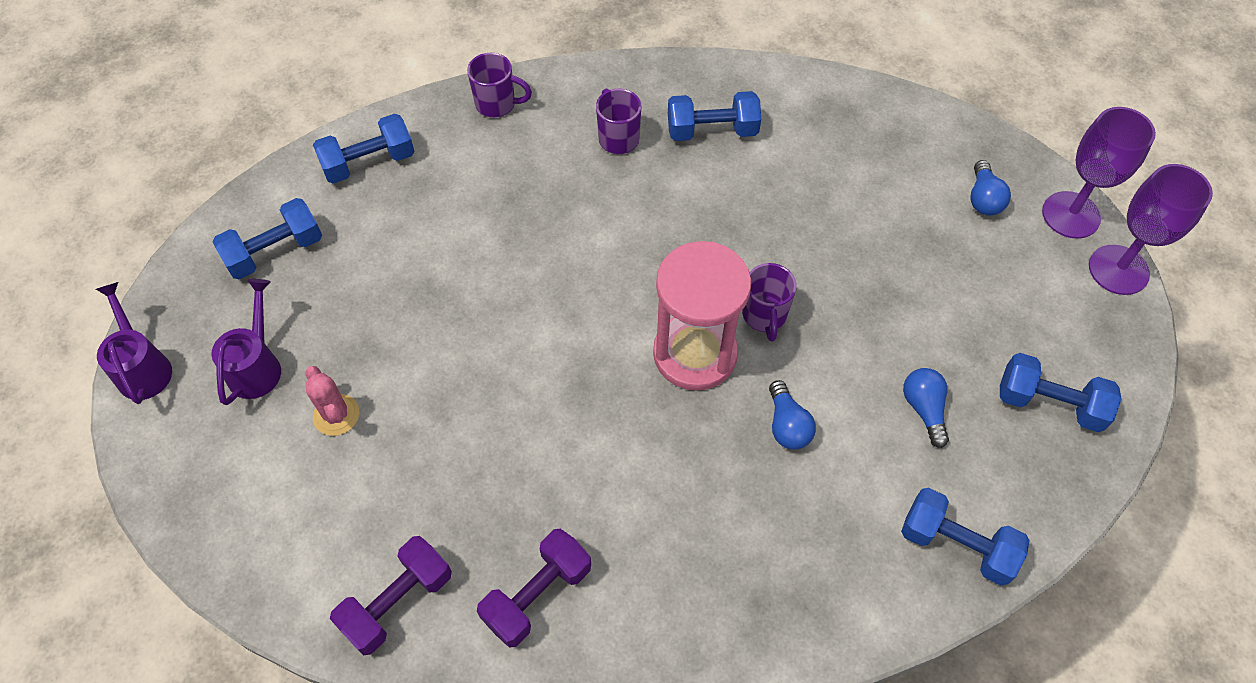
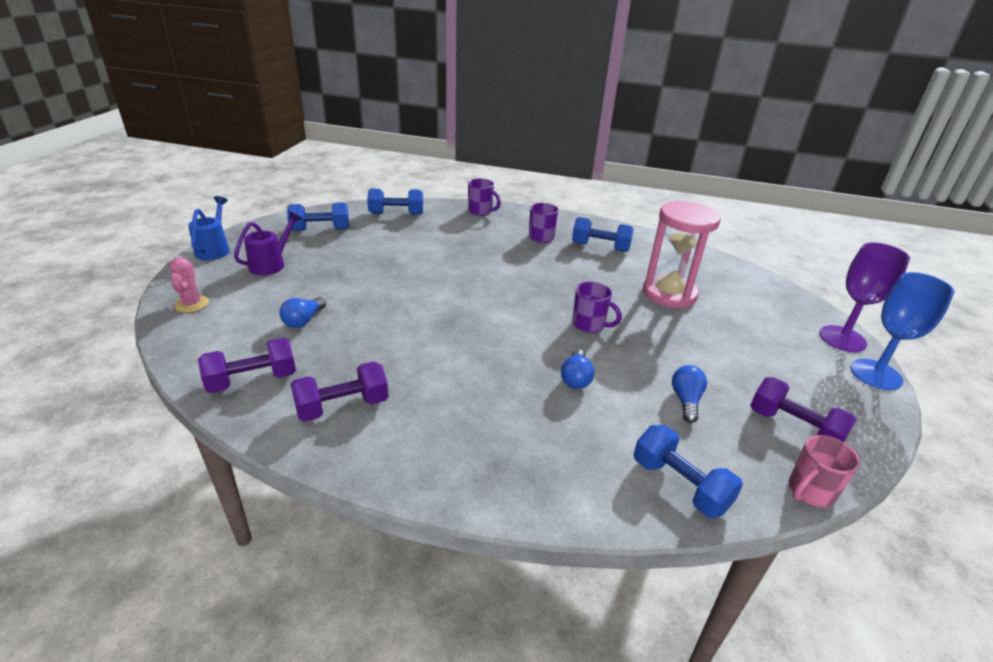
camera: 20 degrees right, 25 degrees down
purple watering can [96,282,172,404] -> blue watering can [188,196,230,260]
pink cactus [305,366,359,436] -> pink cactus moved to [170,257,209,313]
pink hourglass [653,241,751,391] -> pink hourglass moved to [643,201,721,308]
purple mug [742,263,797,342] -> purple mug turned 75 degrees counterclockwise [572,282,622,333]
blue light bulb [970,160,1011,216] -> blue light bulb moved to [279,297,326,328]
blue dumbbell [1000,353,1122,432] -> purple dumbbell [750,377,857,442]
purple goblet [1089,164,1213,295] -> blue goblet [850,272,954,390]
none -> pink mug [788,435,860,508]

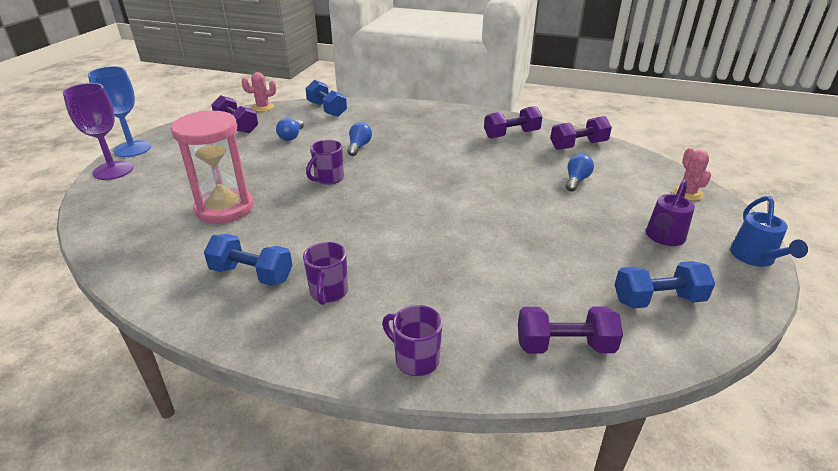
camera: 175 degrees left, 0 degrees up
blue dumbbell [367,189,423,215] -> purple dumbbell [518,307,623,353]
purple mug [572,282,622,333] -> purple mug turned 90 degrees counterclockwise [306,140,344,185]
pink mug [788,435,860,508] -> pink cactus [242,72,276,112]

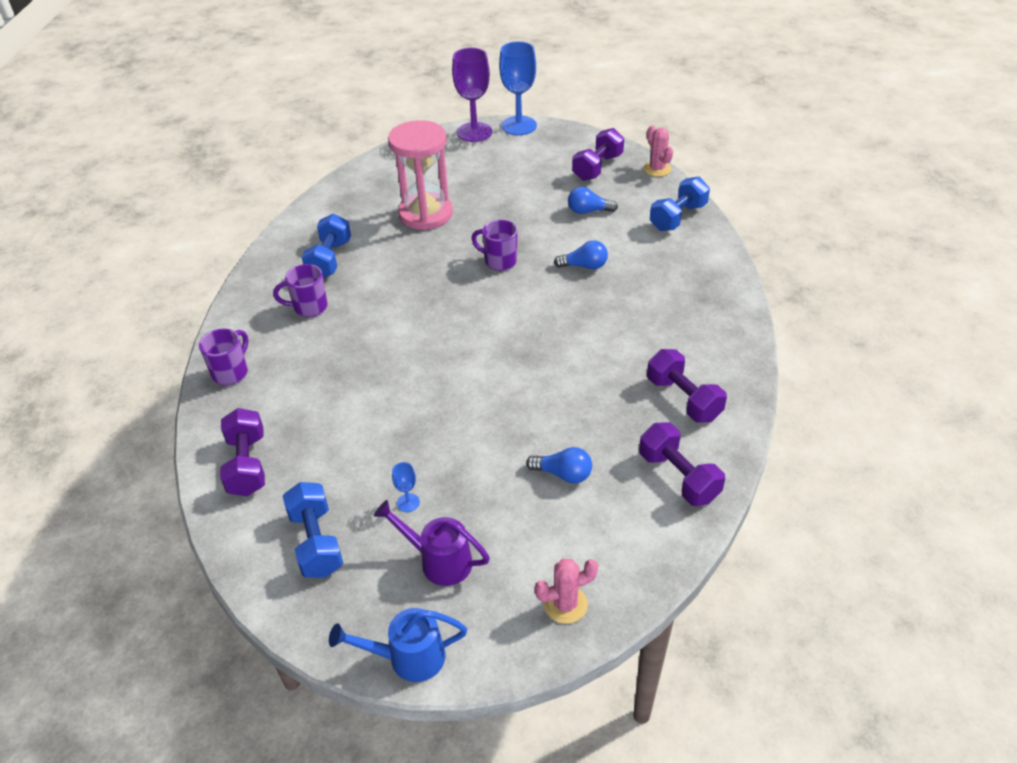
camera: 80 degrees right, 10 degrees up
none -> blue goblet [392,462,420,512]

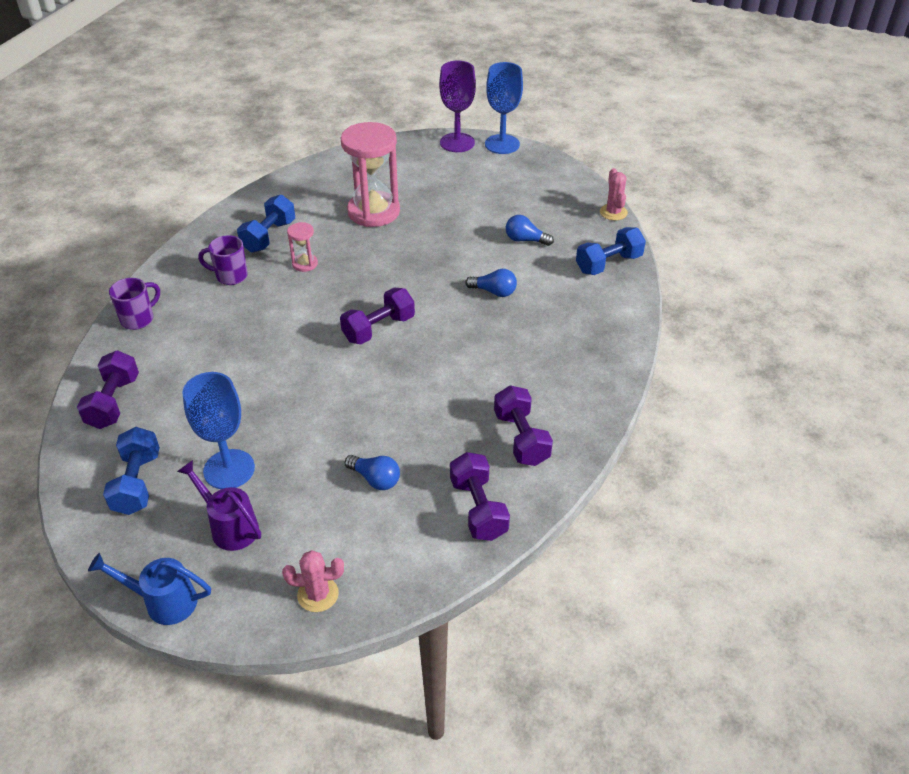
camera: 15 degrees right, 0 degrees up
blue goblet [392,462,420,512] -> blue goblet [182,372,255,489], size x2.41
purple mug [471,220,517,271] -> none
purple dumbbell [572,128,624,181] -> purple dumbbell moved to [340,288,415,344]
none -> pink hourglass [287,222,318,272]

